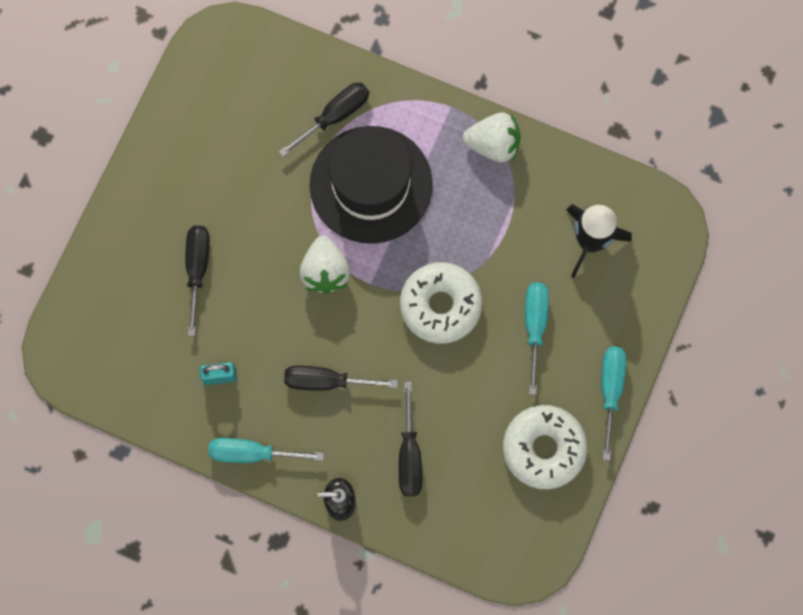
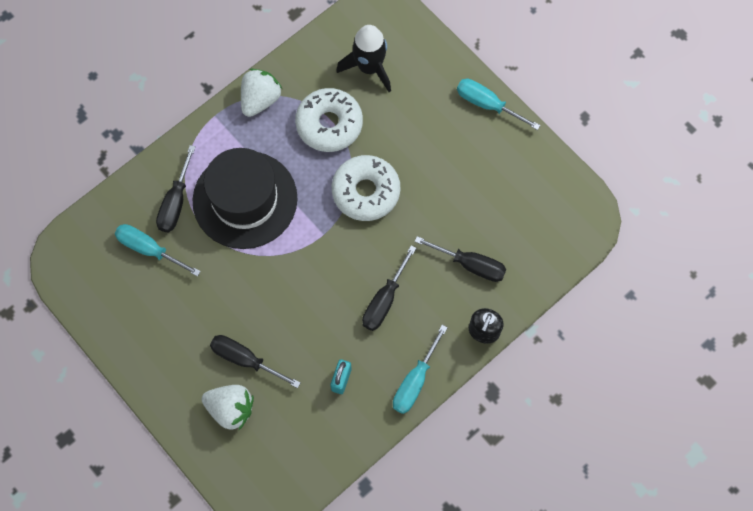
camera: 65 degrees left, 5 degrees down
black screwdriver [279,83,369,157] -> black screwdriver turned 150 degrees counterclockwise [156,145,196,232]
white strawberry [299,236,350,294] -> white strawberry moved to [202,385,254,430]
white donut [503,405,587,489] -> white donut moved to [295,88,363,152]
turquoise screwdriver [525,283,549,395] -> turquoise screwdriver moved to [115,224,201,277]

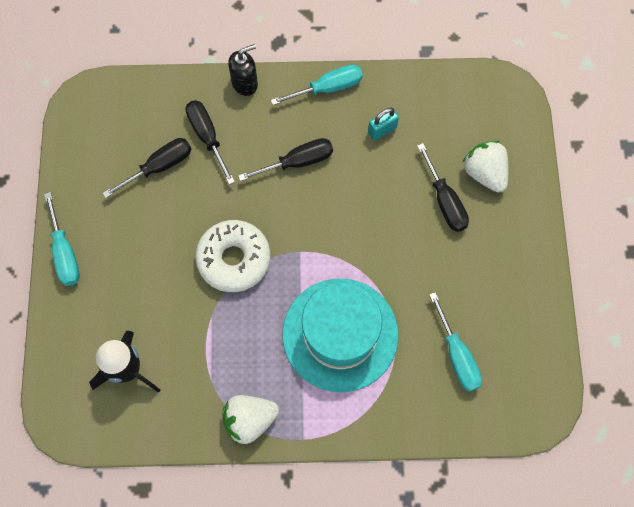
camera: 140 degrees left, 0 degrees up
black screwdriver [156,145,196,232] -> black screwdriver moved to [103,138,192,198]
black hat [193,148,298,249] -> turquoise hat [282,279,399,392]
white donut [295,88,363,152] -> none

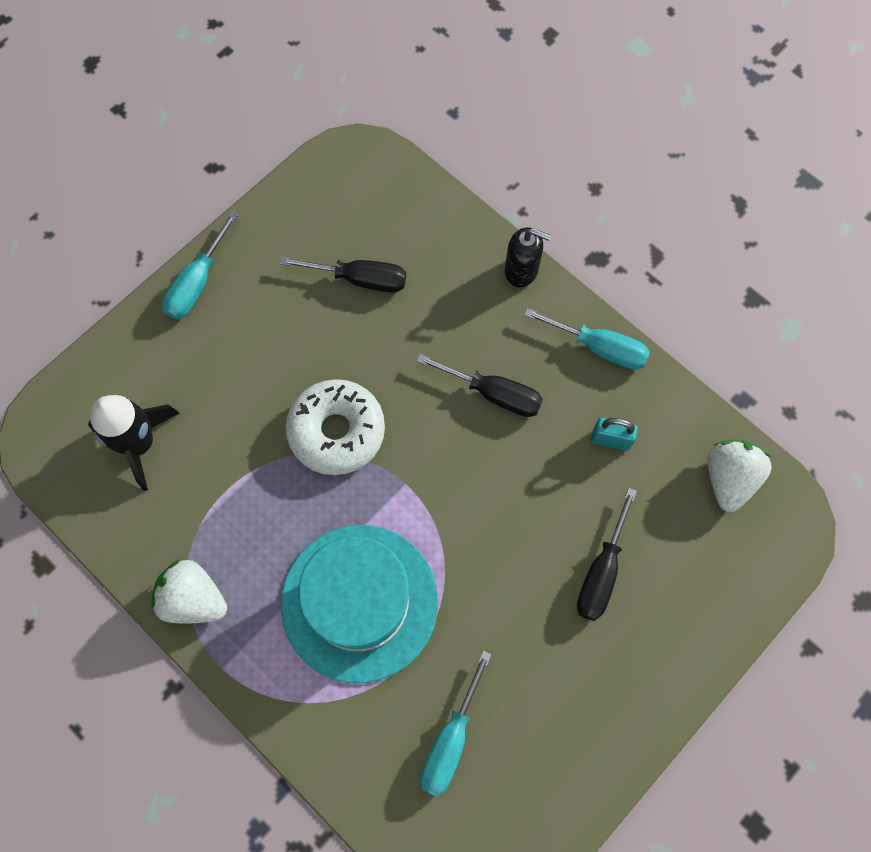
camera: 45 degrees right, 0 degrees up
black screwdriver [186,100,235,185] -> none
white strawberry [463,140,509,192] -> white strawberry moved to [708,440,772,512]

